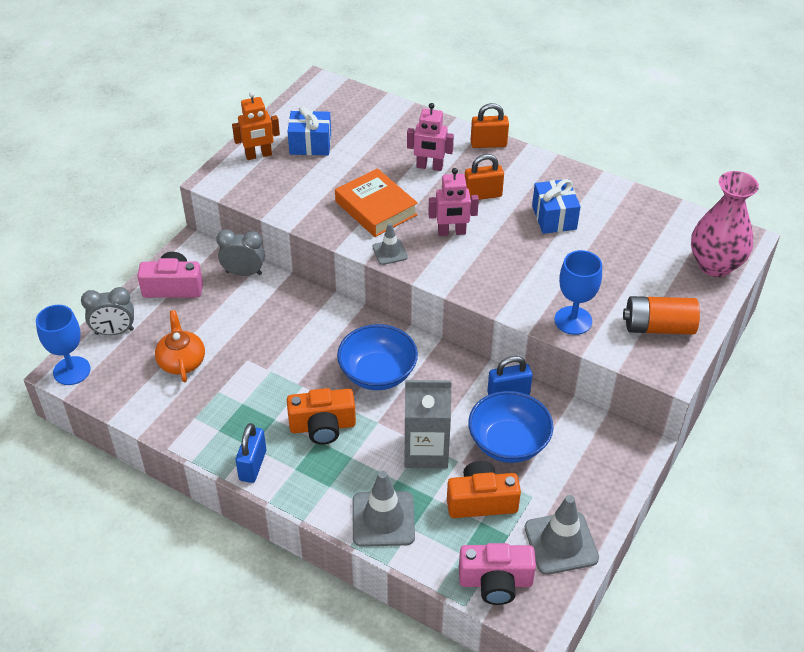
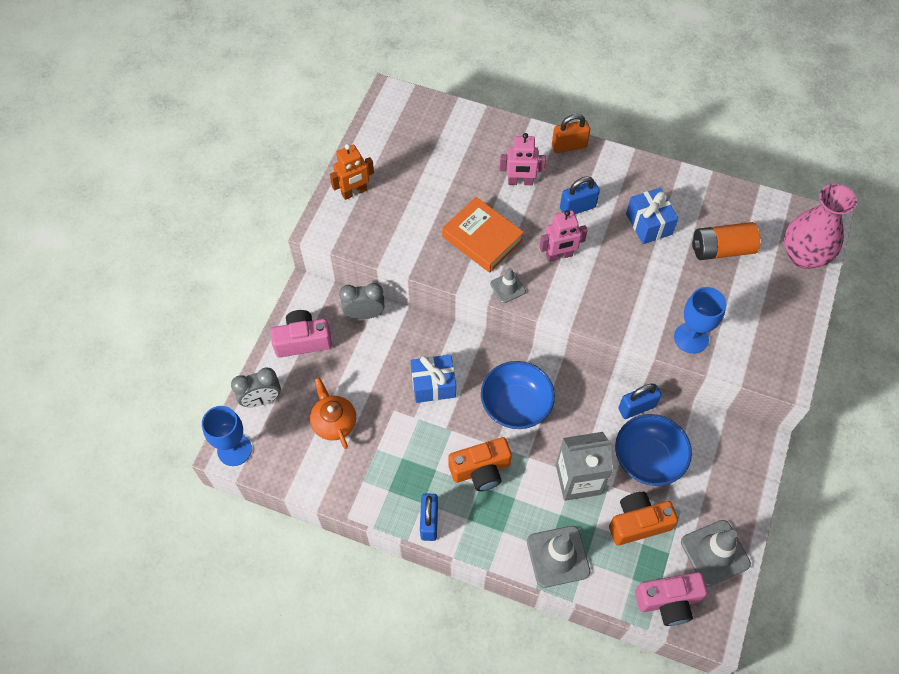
camera: 10 degrees left, 15 degrees up
blue gift [288,106,331,155] -> blue gift moved to [411,355,456,403]
orange padlock [465,154,504,200] -> blue padlock [560,177,600,214]
orange battery [623,296,700,334] -> orange battery moved to [692,222,760,260]

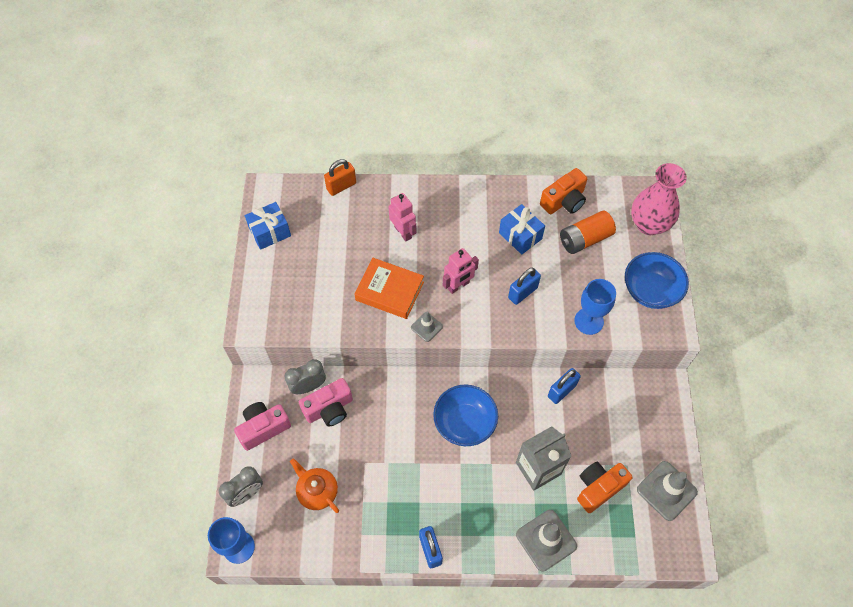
camera: 20 degrees left, 0 degrees up
orange robot [330,144,374,200] -> none
blue gift [411,355,456,403] -> blue gift moved to [245,202,291,250]
orange camera [448,437,512,491] -> orange camera moved to [540,168,587,214]
pink robot [500,133,546,185] -> pink robot turned 105 degrees counterclockwise [388,193,417,242]
orange padlock [552,114,590,153] -> orange padlock moved to [324,159,356,196]
blue padlock [560,177,600,214] -> blue padlock moved to [508,268,541,305]
blue bowl [615,414,692,486] -> blue bowl moved to [625,252,689,309]
pink camera [635,572,707,626] -> pink camera moved to [299,378,353,426]

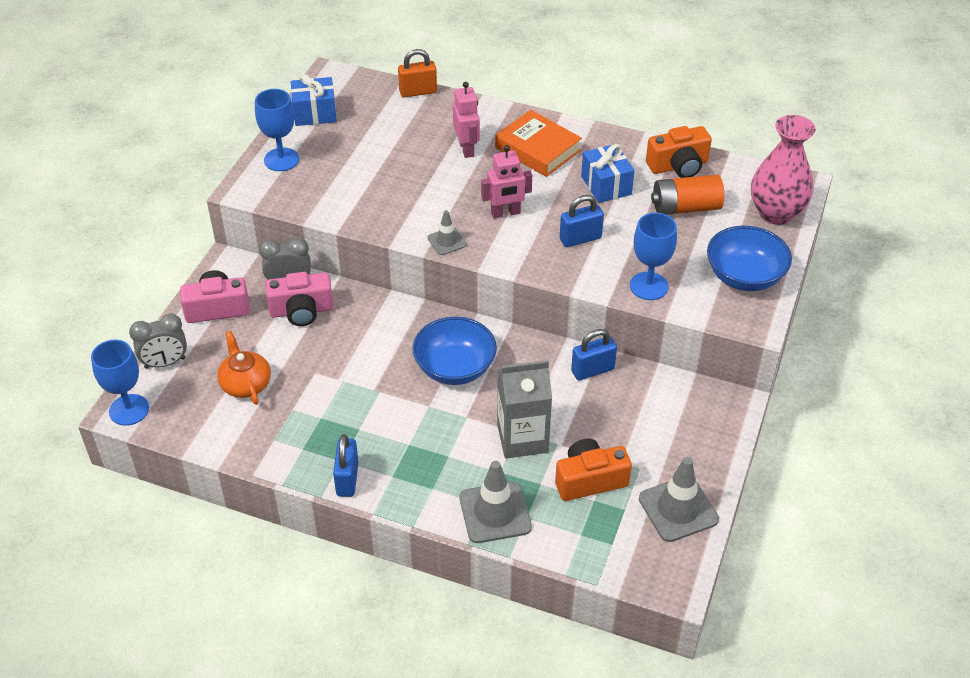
camera: 20 degrees right, 15 degrees down
orange book [354,258,424,319] -> orange book moved to [495,110,582,177]
none -> blue goblet [255,89,299,171]

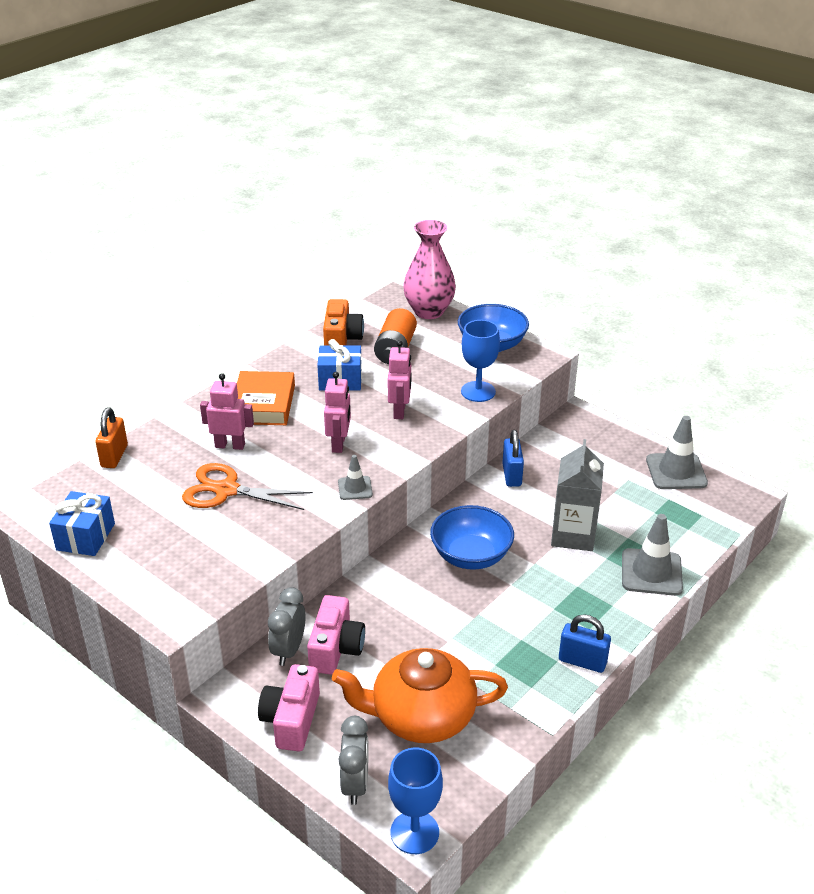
camera: 70 degrees left, 10 degrees down
orange teapot [217,331,271,405] -> orange teapot [332,648,508,743], size x1.71
blue goblet [255,89,299,171] -> none
orange book [495,110,582,177] -> orange book turned 60 degrees counterclockwise [237,371,295,425]
orange camera [555,439,632,501] -> none
blue padlock [560,195,604,247] -> pink robot [388,340,412,419]
none -> orange scissors [182,463,313,510]

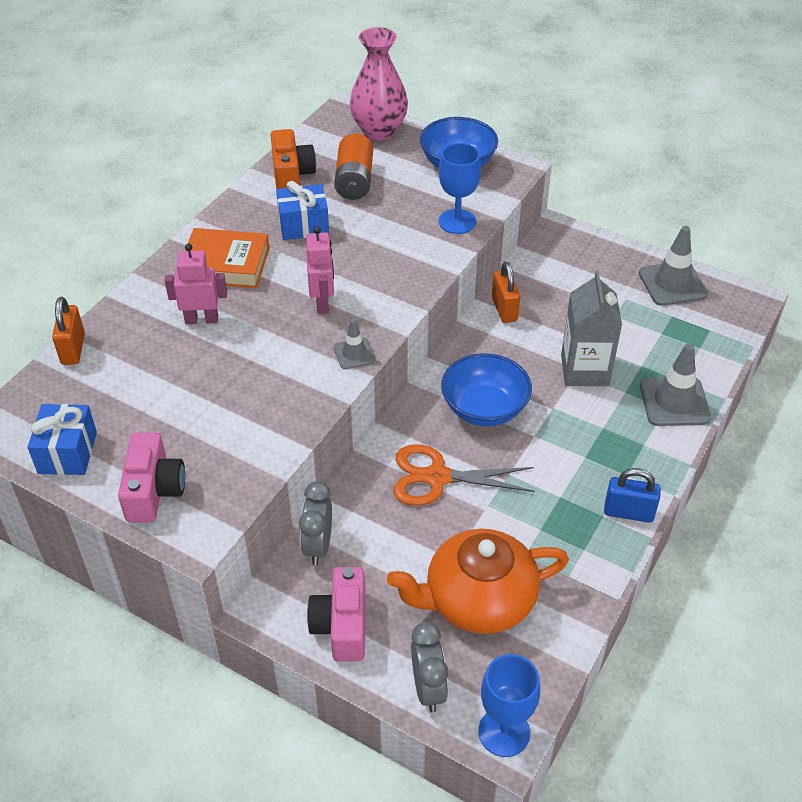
camera: 10 degrees left, 10 degrees up
orange scissors [182,463,313,510] -> orange scissors moved to [393,444,535,506]
orange book [237,371,295,425] -> orange book turned 75 degrees counterclockwise [185,228,270,288]
pink camera [307,595,365,675] -> pink camera moved to [118,432,185,522]
pink robot [388,340,412,419] -> none
blue padlock [502,430,524,487] -> orange padlock [492,262,520,323]

